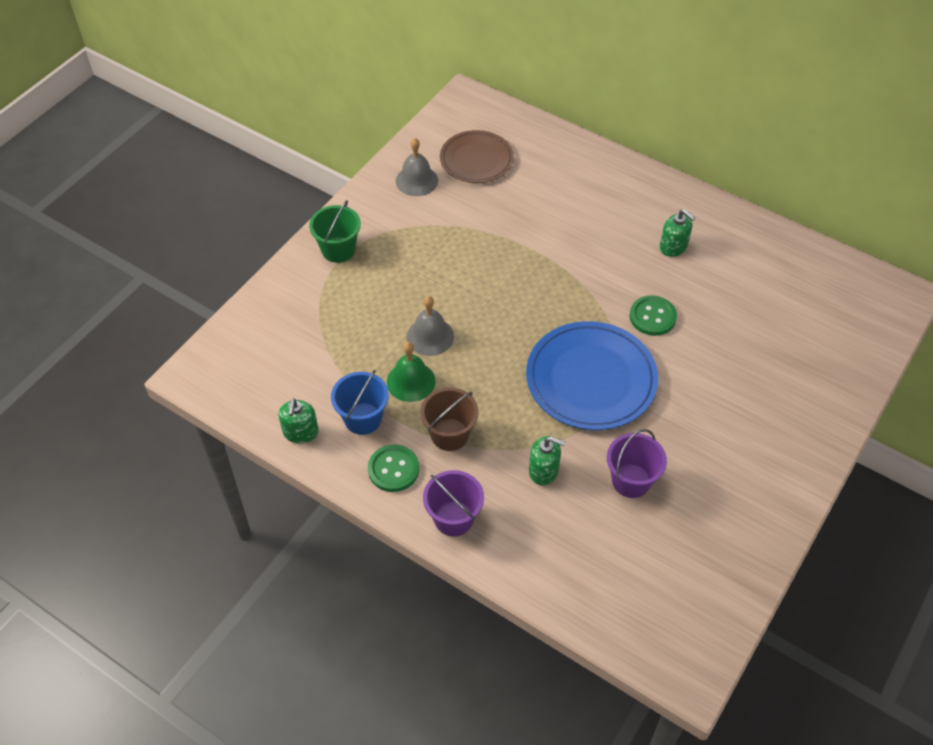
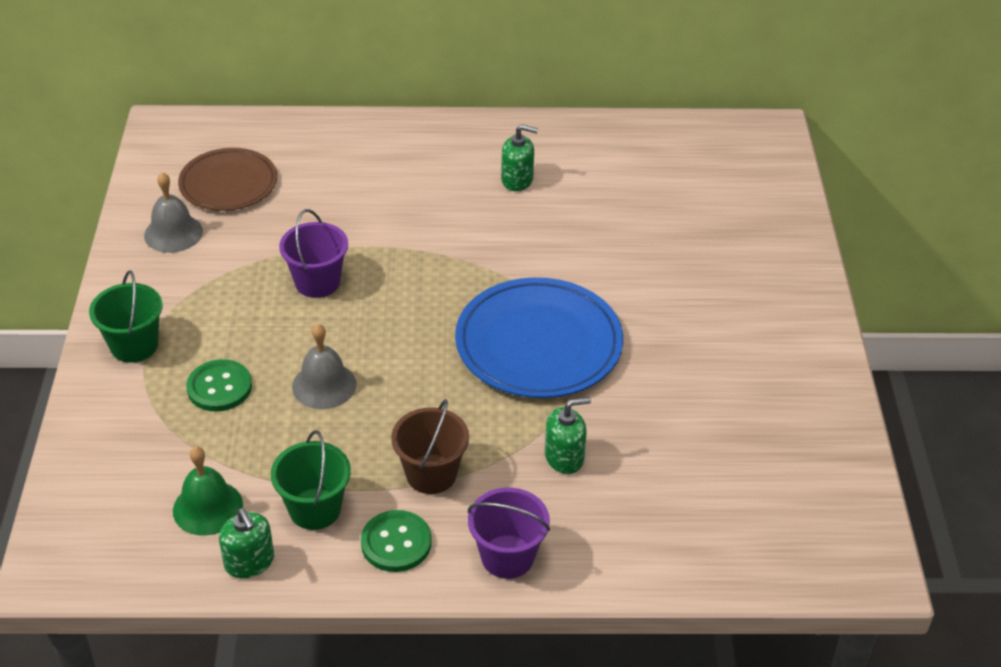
camera: 35 degrees left, 10 degrees down
blue bucket [331,370,389,435] -> green bucket [271,430,351,530]
green bell [387,342,435,402] -> green bell moved to [173,446,243,536]
purple bucket [607,429,667,498] -> purple bucket moved to [279,209,348,298]
green button [629,295,677,336] -> green button moved to [186,359,252,412]

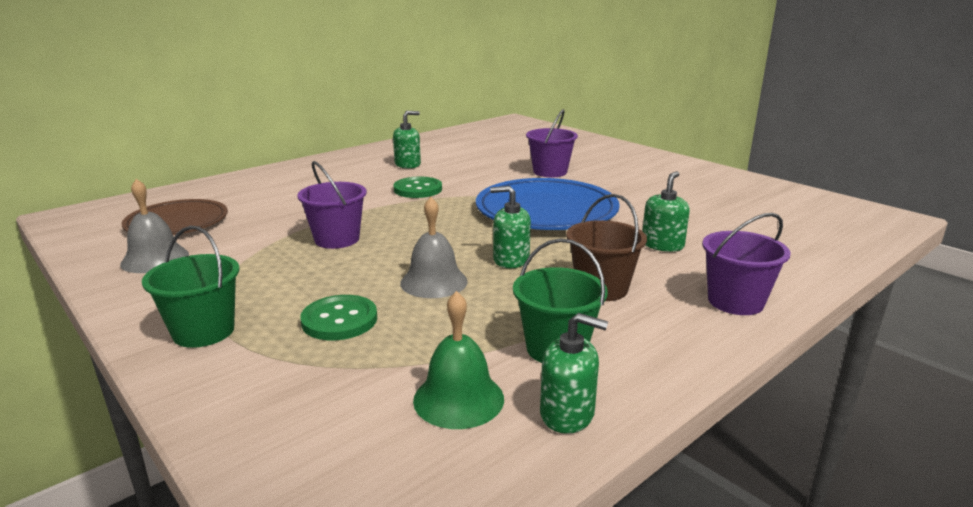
camera: 40 degrees left, 20 degrees down
green button [361,510,432,572] -> green button moved to [393,177,442,198]
none -> green soap dispenser [490,186,531,268]
none -> purple bucket [526,109,578,177]

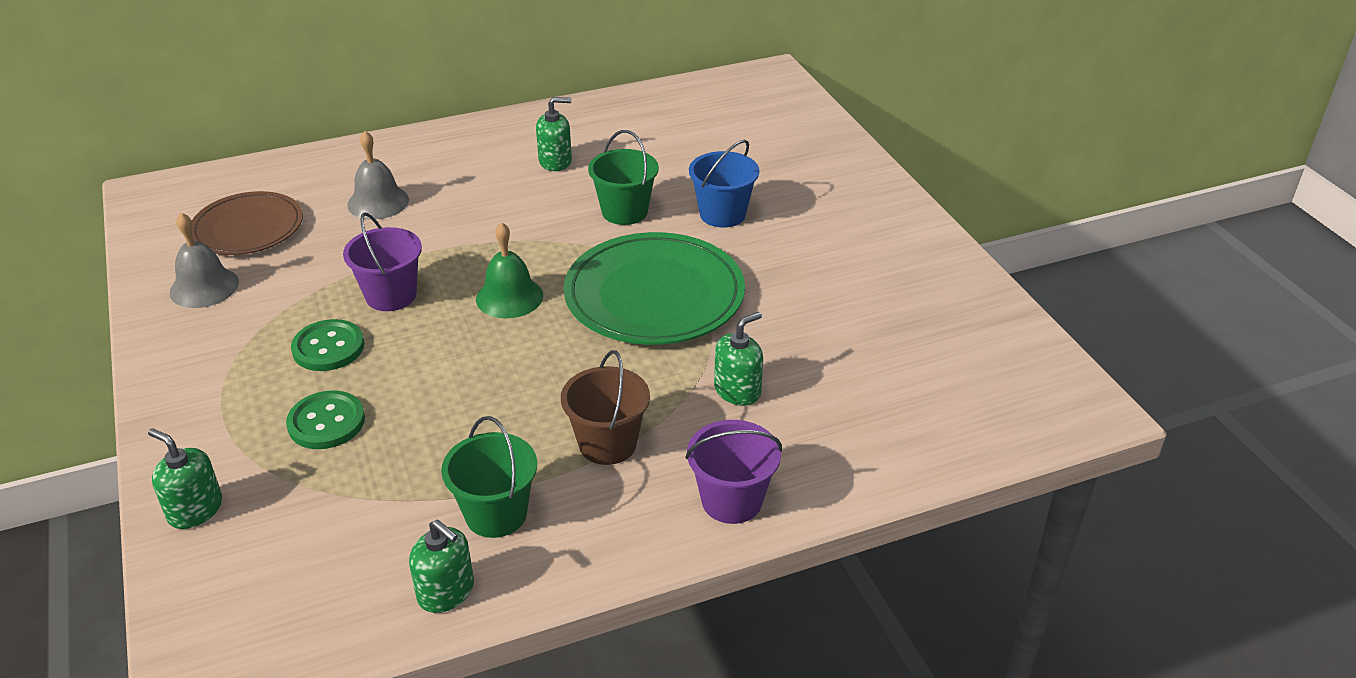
camera: 20 degrees right, 15 degrees up
green bucket [142,226,239,348] -> green bucket moved to [588,130,659,225]
green button [393,177,442,198] -> green button moved to [291,319,364,371]
grey bell [400,197,468,298] -> grey bell moved to [347,131,409,220]
green bell [413,291,504,429] -> green bell moved to [476,222,543,318]
blue plate [476,178,620,230] -> green plate [563,232,745,345]
green soap dispenser [490,186,531,268] -> green soap dispenser moved to [148,428,222,529]
purple bucket [526,109,578,177] -> blue bucket [689,140,759,228]

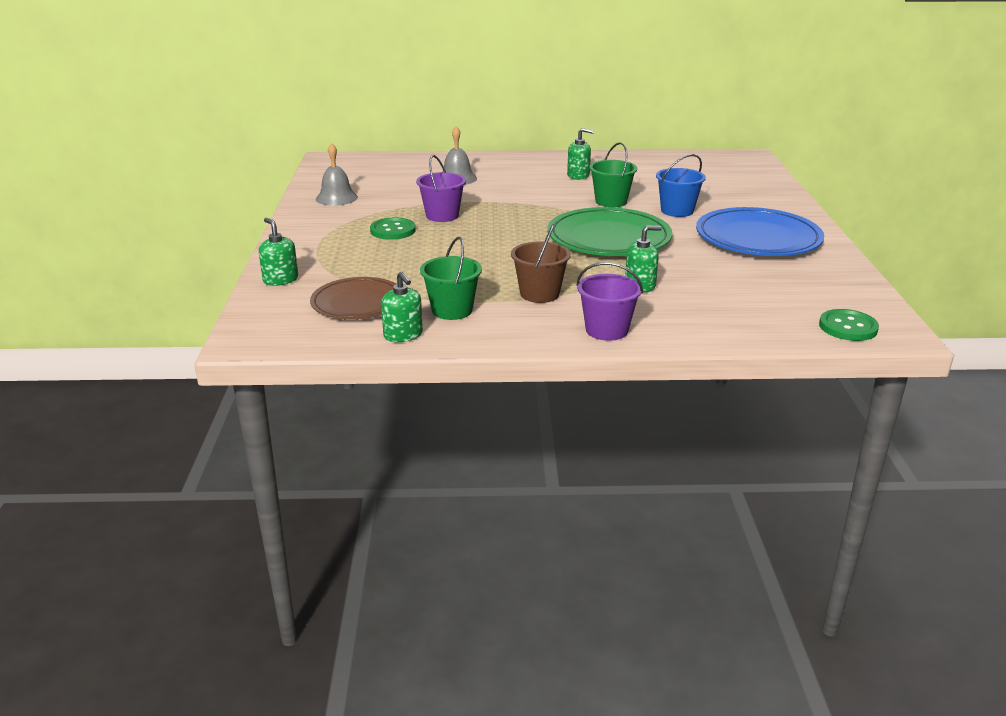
camera: 20 degrees right, 10 degrees down
brown plate [192,191,303,255] -> brown plate moved to [310,277,396,319]
green button [286,390,365,449] -> green button moved to [819,309,879,341]
green bell [476,222,543,318] -> none
none -> blue plate [696,207,824,256]

